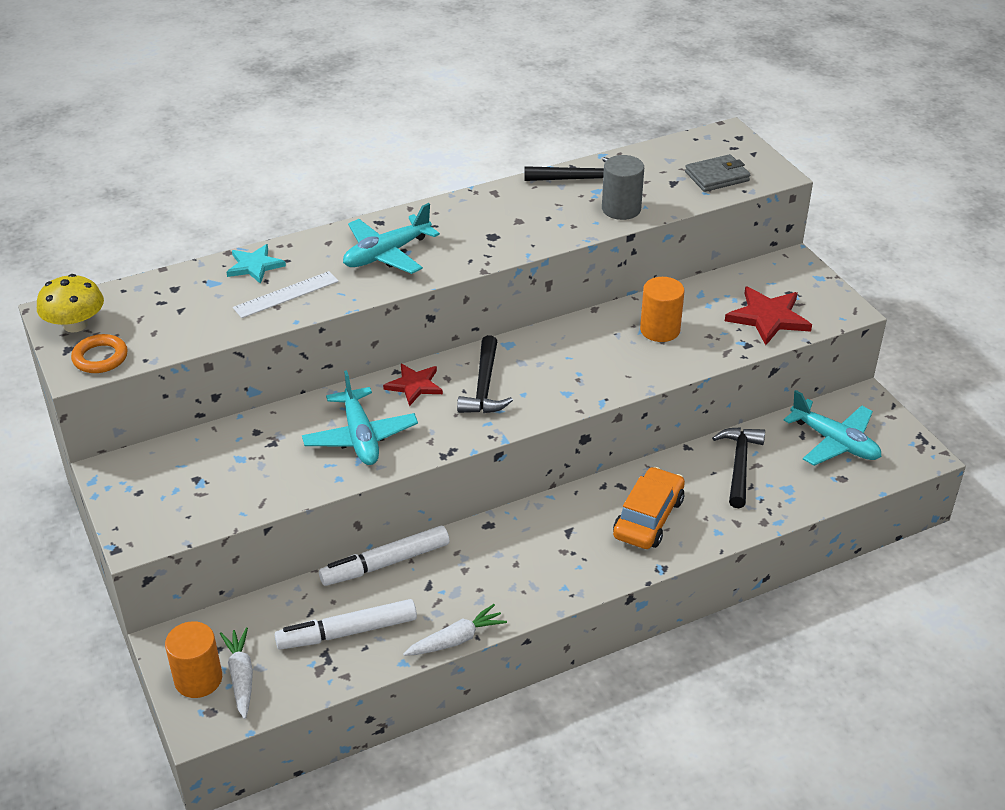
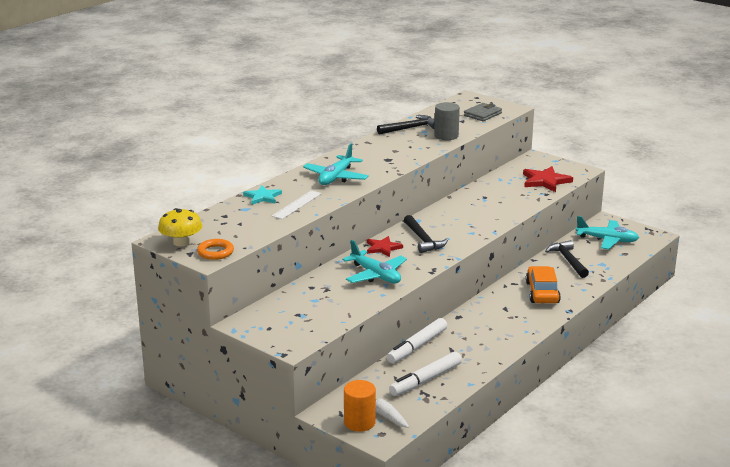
camera: 25 degrees left, 15 degrees down
white carrot [403,604,507,656] -> none
orange cylinder [640,277,684,342] -> none

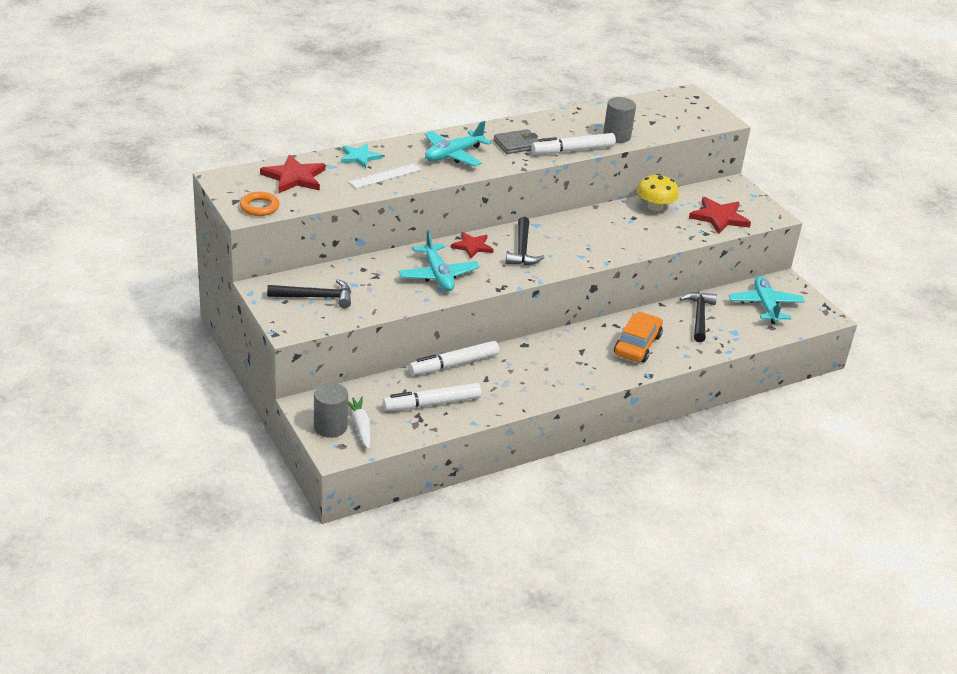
camera: 20 degrees right, 10 degrees up
yellow mushroom [158,208,202,247] -> yellow mushroom moved to [637,174,679,211]
orange cylinder [344,380,376,432] -> grey cylinder [314,383,348,438]
black hammer [377,115,435,135] -> black hammer moved to [267,279,351,308]
grey wallet [464,103,502,121] -> grey wallet moved to [494,129,539,154]
turquoise plane [576,216,639,249] -> turquoise plane turned 135 degrees counterclockwise [729,276,805,324]
none -> red star [260,155,326,194]
none -> white marker [531,133,616,154]

